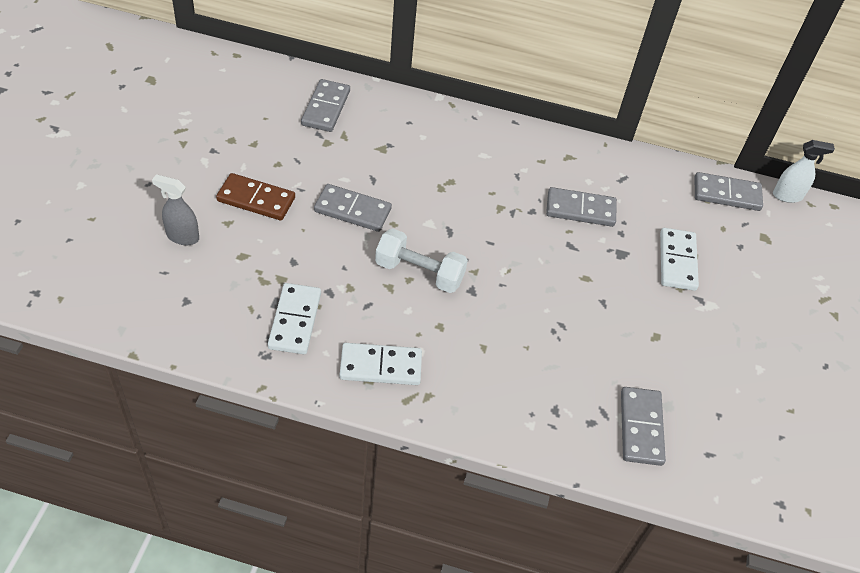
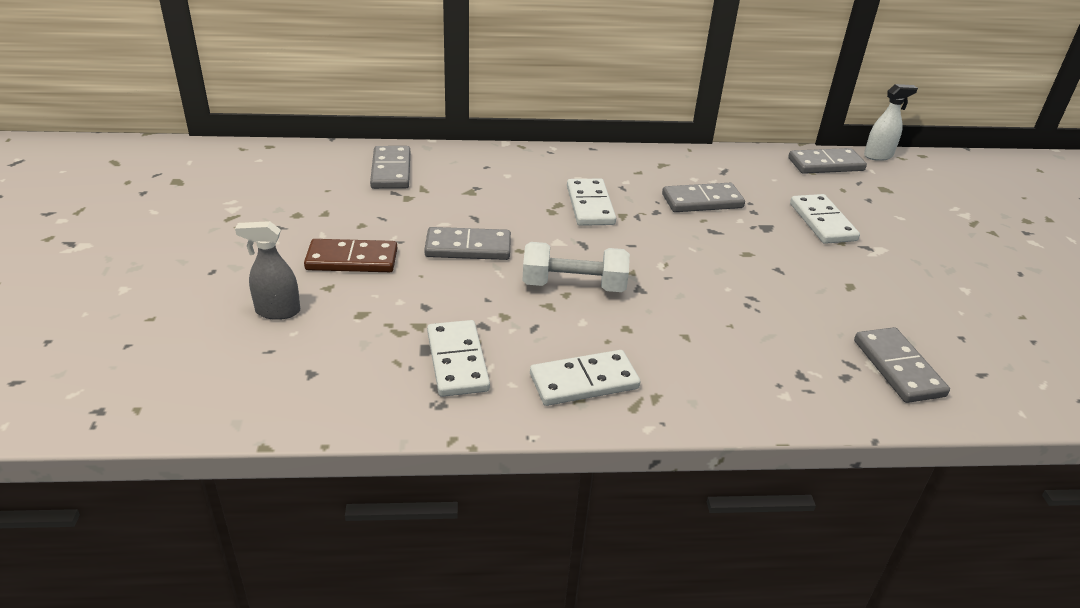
camera: 15 degrees left, 15 degrees down
none -> white domino [567,179,616,226]

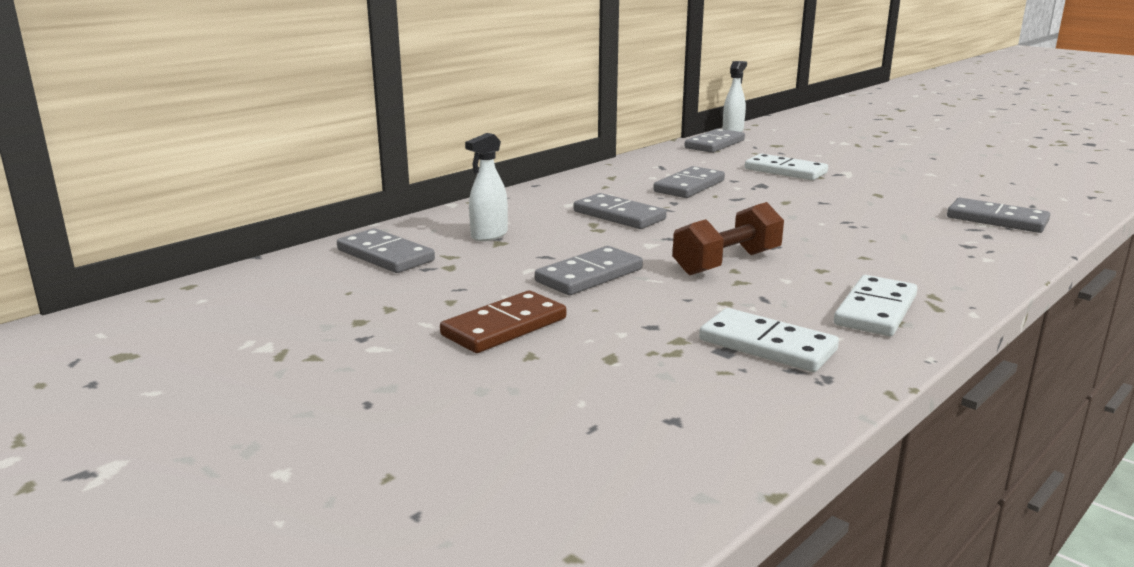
camera: 40 degrees left, 15 degrees down
grey spray bottle [235,221,300,320] -> none
white dumbbell [522,242,630,292] -> brown dumbbell [673,202,784,275]
white domino [567,179,616,226] -> grey domino [574,193,667,229]
none -> white spray bottle [465,133,508,241]

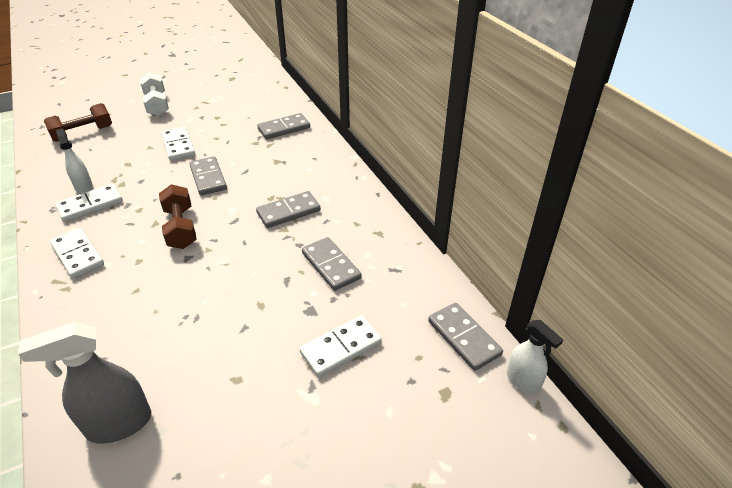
camera: 110 degrees right, 20 degrees up
brown domino [440,290,566,353] -> white domino [161,127,195,161]
white spray bottle [465,133,508,241] -> white spray bottle moved to [56,129,93,194]
grey domino [947,198,1050,233] -> grey spray bottle [18,322,151,443]
none -> brown dumbbell [44,103,112,142]
none -> white dumbbell [140,73,169,116]

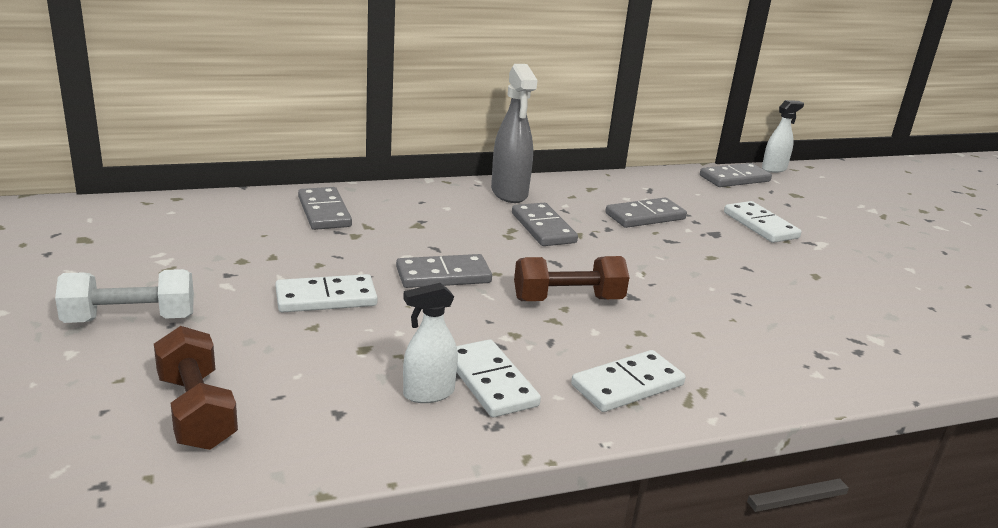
camera: 85 degrees left, 15 degrees down
grey spray bottle [18,322,151,443] -> grey spray bottle moved to [491,64,537,203]

